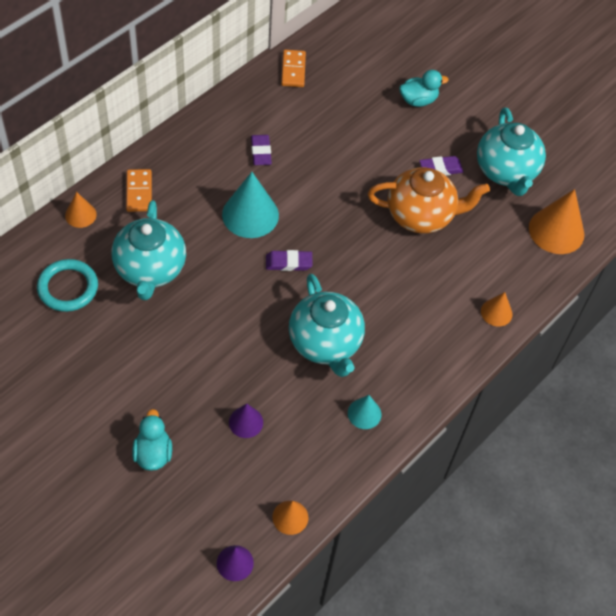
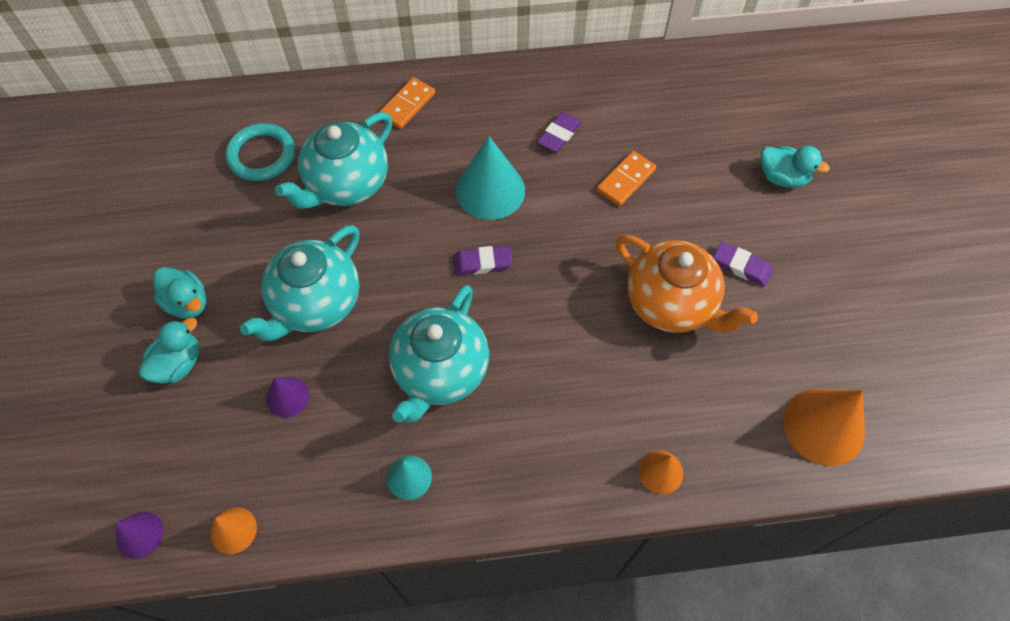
camera: 45 degrees right, 5 degrees up
orange cone [65,192,97,228] -> none
purple eraser [266,250,313,271] -> purple eraser turned 45 degrees counterclockwise [453,246,512,275]
orange domino [281,50,306,87] -> orange domino moved to [596,151,656,206]
turquoise teapot [477,108,546,196] -> turquoise teapot moved to [240,225,360,341]
none -> turquoise duck [153,267,206,319]

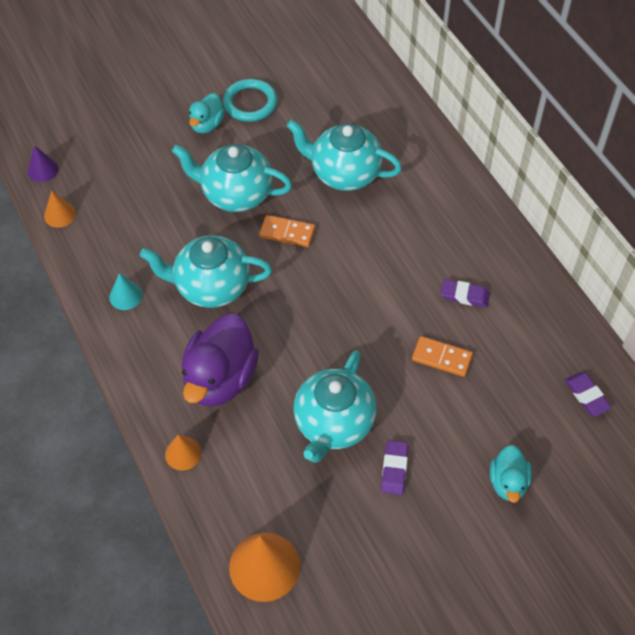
camera: 70 degrees right, 5 degrees down
turquoise duck [139,318,200,384] -> none
turquoise ring [225,123,295,181] -> turquoise ring moved to [223,79,277,122]
purple cone [266,377,310,418] -> none
orange domino [378,77,435,129] -> orange domino moved to [259,215,315,247]
purple eraser [453,246,512,275] -> purple eraser moved to [565,372,612,416]
turquoise cone [456,136,525,220] -> none
orange teapot [616,235,758,333] -> turquoise teapot [293,350,377,463]
none -> purple duck [181,314,259,407]

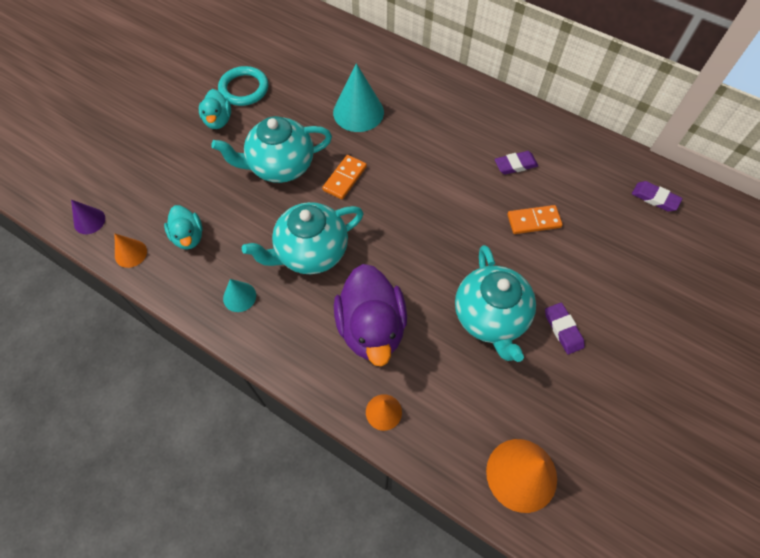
camera: 30 degrees left, 5 degrees up
orange domino [259,215,315,247] -> orange domino turned 45 degrees counterclockwise [322,155,367,200]
turquoise teapot [287,120,402,191] -> turquoise cone [333,63,384,132]
turquoise duck [490,445,532,503] -> turquoise duck moved to [164,205,203,250]

